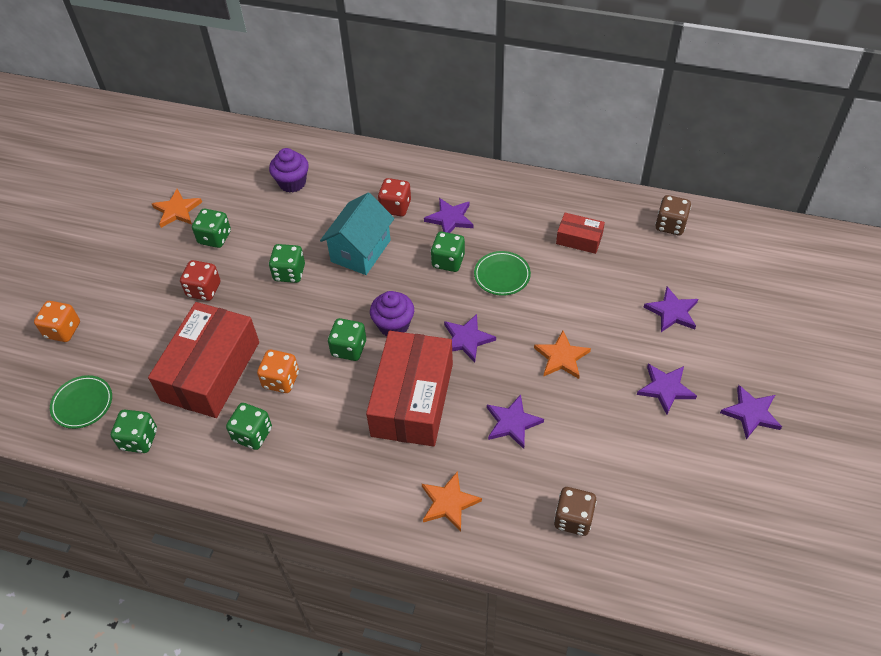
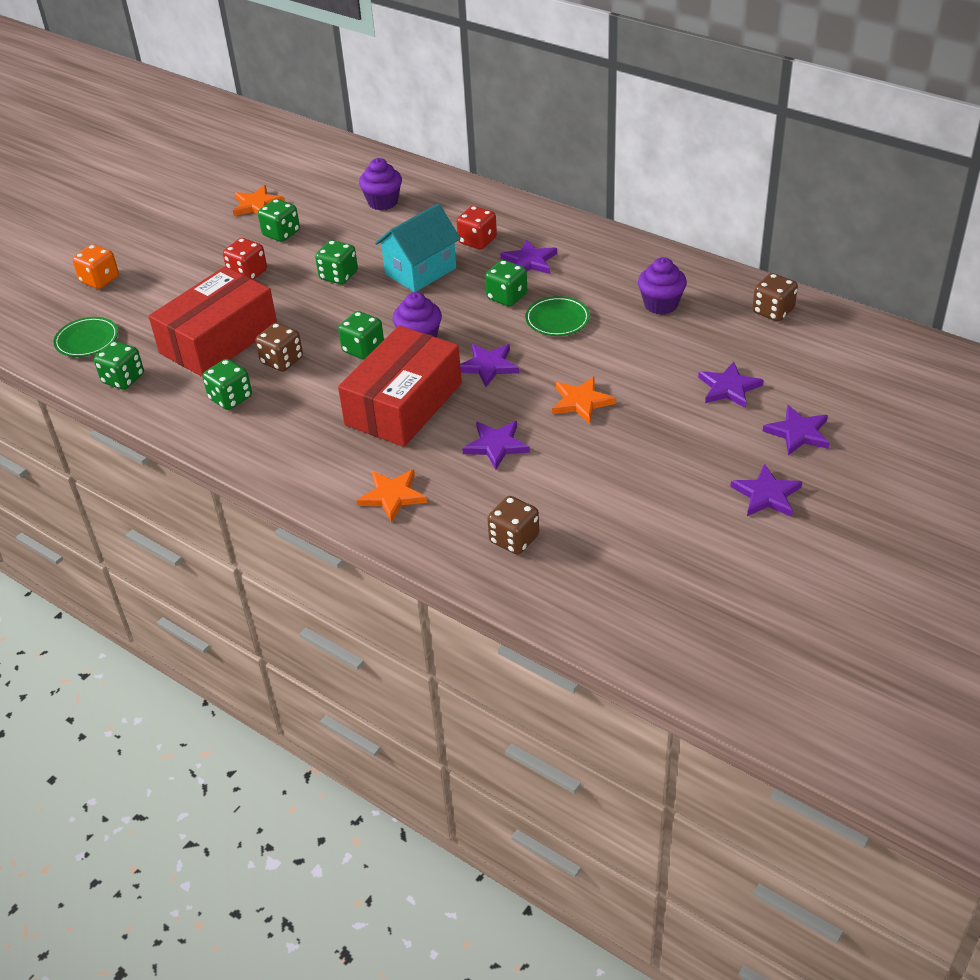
camera: 20 degrees right, 10 degrees down
orange dice [257,350,299,393] -> brown dice [255,323,303,372]
red box [556,213,605,254] -> purple cupcake [638,257,687,315]
purple star [637,364,697,415] -> purple star moved to [763,405,830,455]

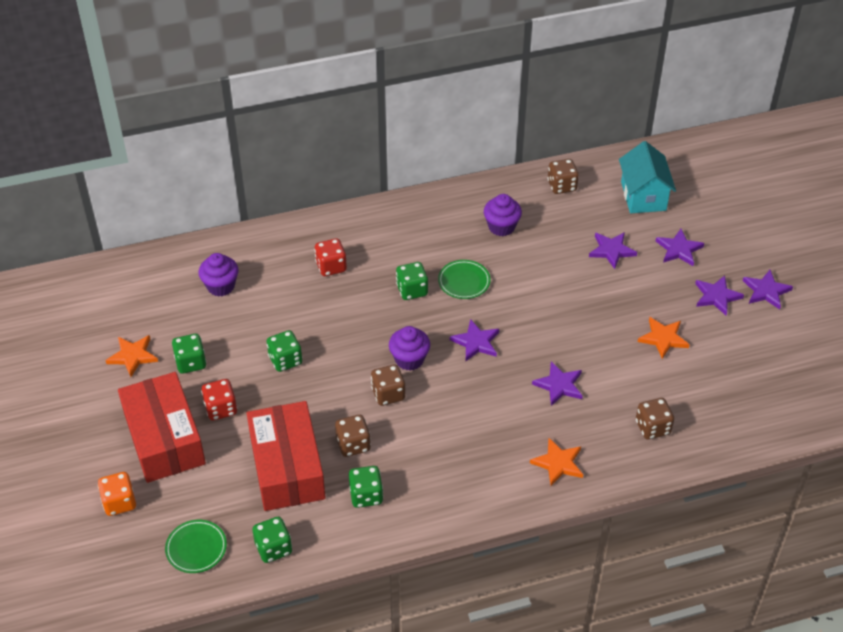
camera: 55 degrees left, 5 degrees up
green dice [338,311,384,360] -> brown dice [371,365,405,406]
red box [338,326,462,447] -> red box moved to [118,372,206,483]
turquoise house [375,204,461,292] -> turquoise house moved to [619,141,676,213]
purple star [500,239,557,274] -> purple star moved to [743,270,793,310]
orange star [552,376,616,424] -> orange star moved to [638,317,690,359]

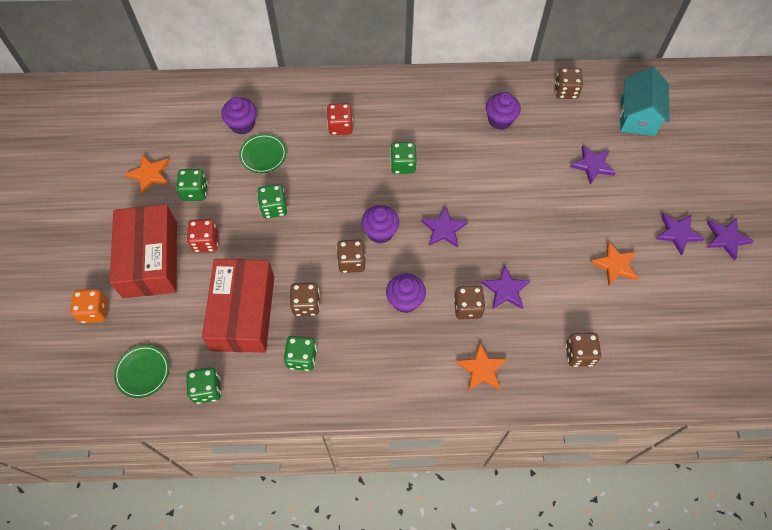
camera: 15 degrees right, 15 degrees up
green plate [438,260,491,299] -> green plate moved to [239,134,286,173]
purple star [656,229,704,266] -> none
none -> purple cupcake [386,273,426,313]
none -> brown dice [454,286,486,320]

